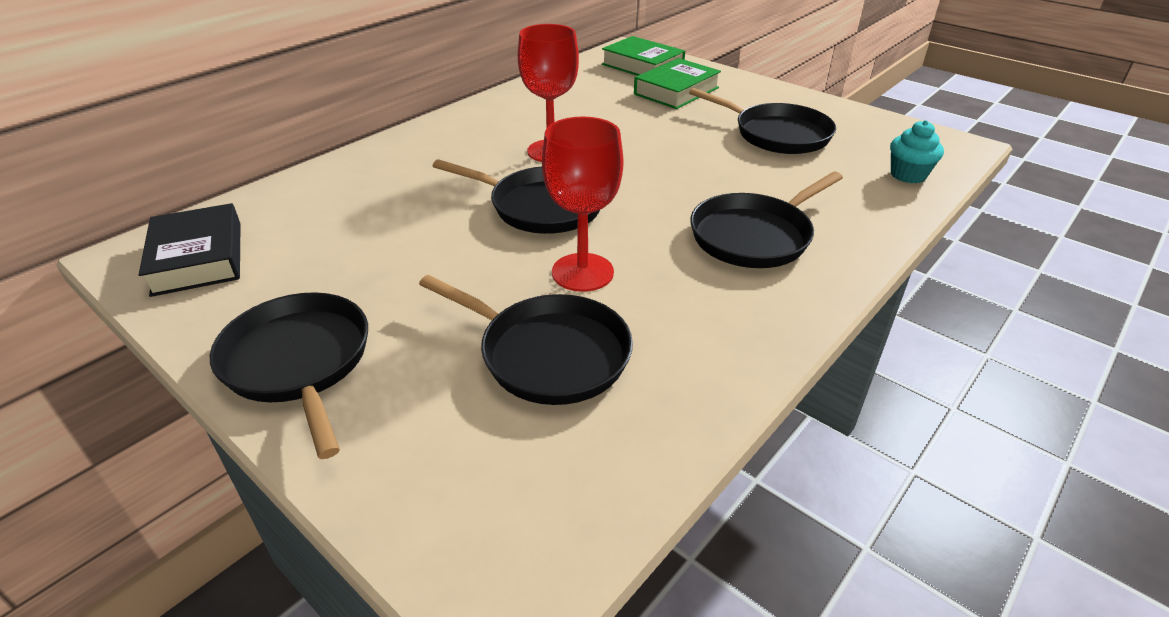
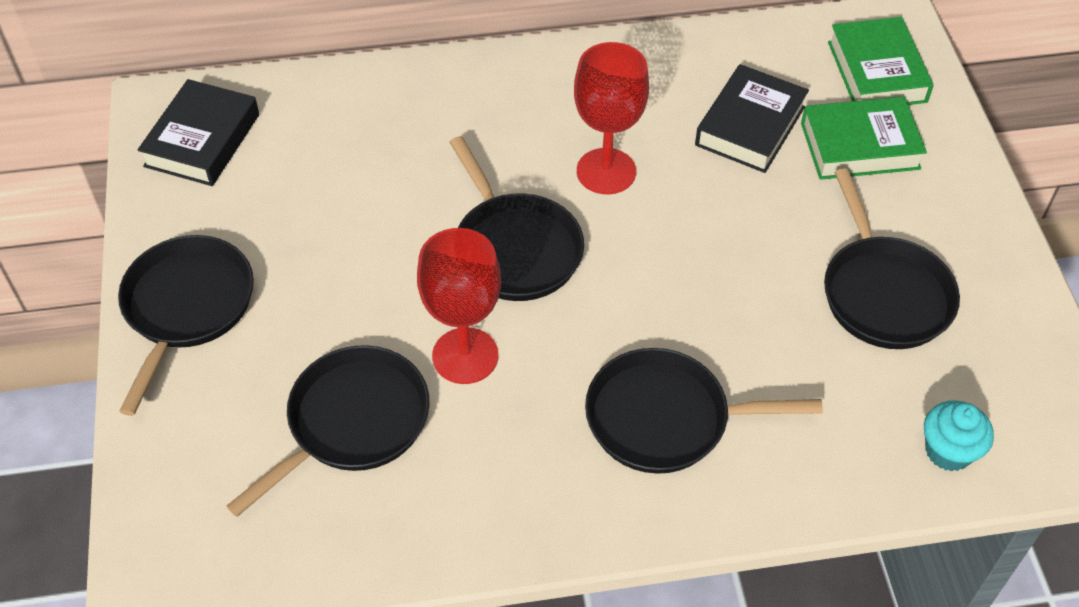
camera: 40 degrees right, 15 degrees up
black pan [419,275,633,405] -> black pan turned 120 degrees counterclockwise [226,345,429,517]
none -> black book [695,64,809,173]

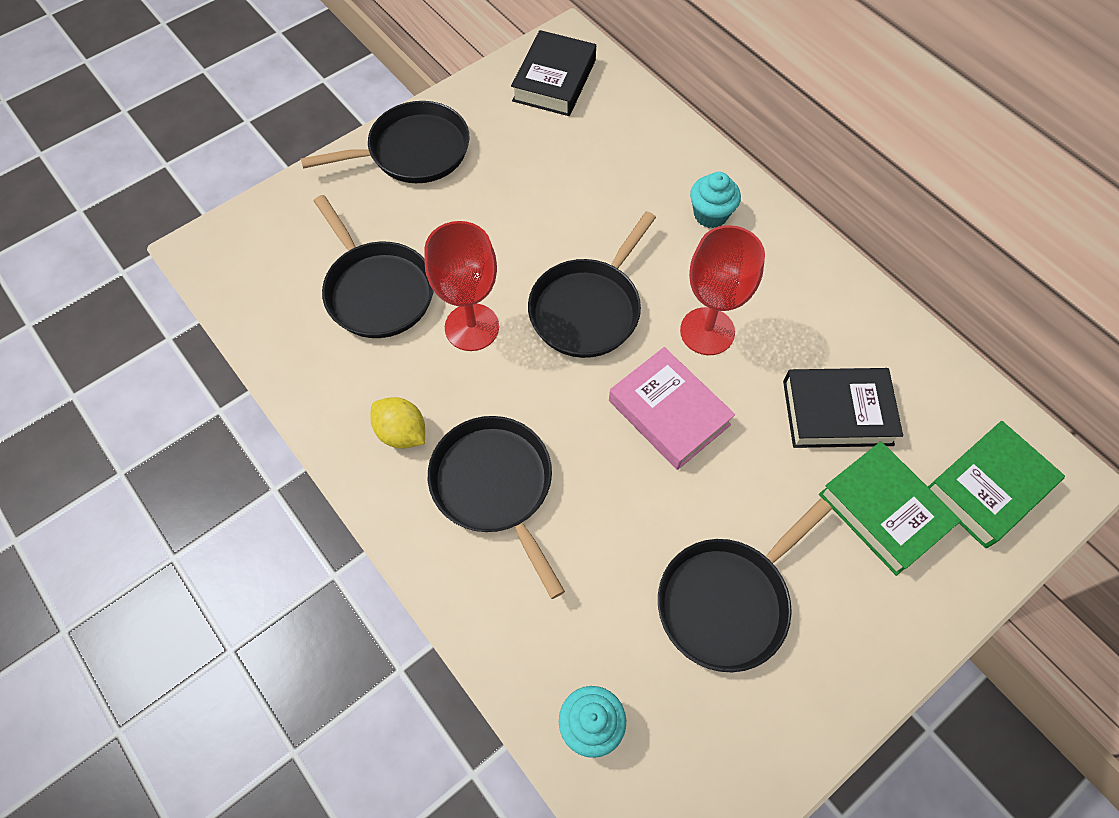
camera: 60 degrees right, 10 degrees up
black book [137,79,259,186] -> black book turned 60 degrees counterclockwise [511,30,596,116]
black pan [226,345,429,517] -> black pan turned 45 degrees clockwise [314,195,434,338]
none -> yellow lemon [371,397,425,449]
none -> pink book [609,347,735,470]
none -> turquoise cupcake [690,172,741,228]

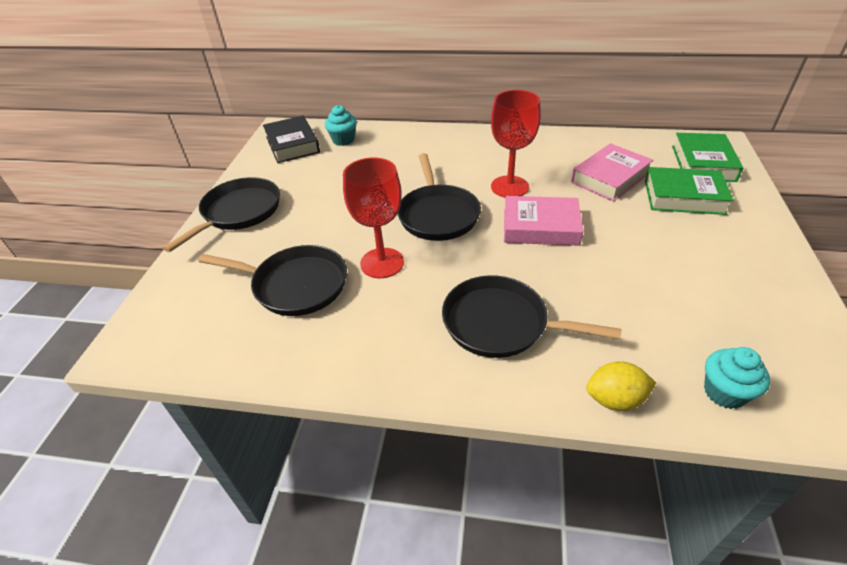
camera: 40 degrees left, 20 degrees down
yellow lemon [371,397,425,449] -> yellow lemon moved to [586,361,656,411]
black pan [658,498,832,672] -> none
turquoise cupcake [690,172,741,228] -> turquoise cupcake moved to [325,105,357,146]
black book [783,368,903,448] -> pink book [571,143,653,202]

